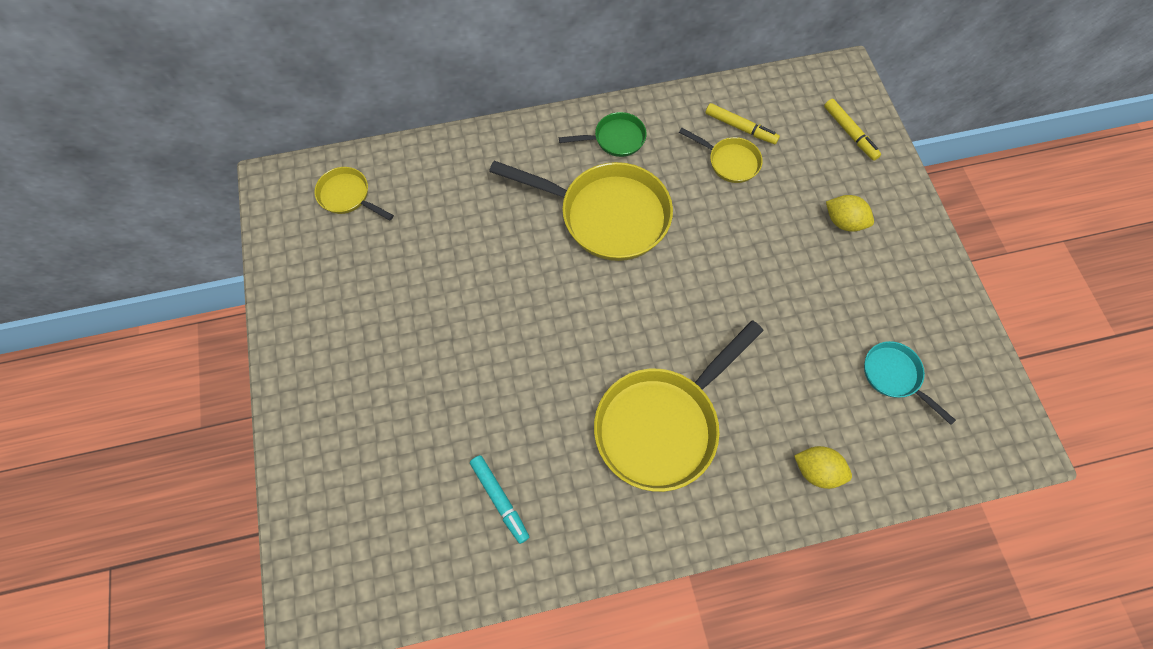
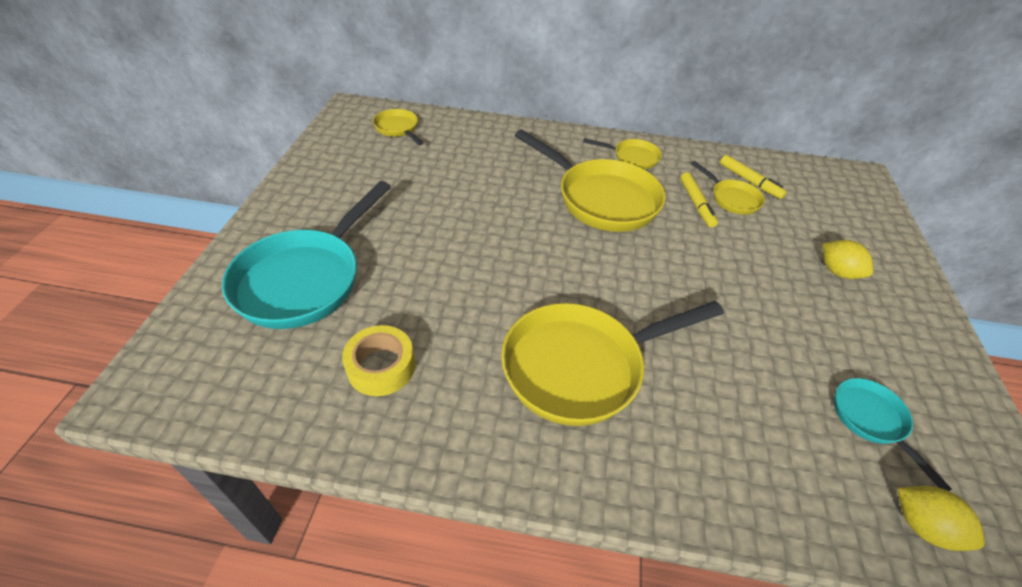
camera: 20 degrees right, 20 degrees down
turquoise marker [470,455,529,544] -> yellow tape [342,325,415,396]
green pan [559,112,647,157] -> yellow pan [583,138,662,169]
yellow lemon [794,446,852,489] -> yellow lemon moved to [898,486,985,551]
yellow marker [824,99,881,161] -> yellow marker moved to [680,172,718,228]
none -> turquoise pan [222,181,391,329]

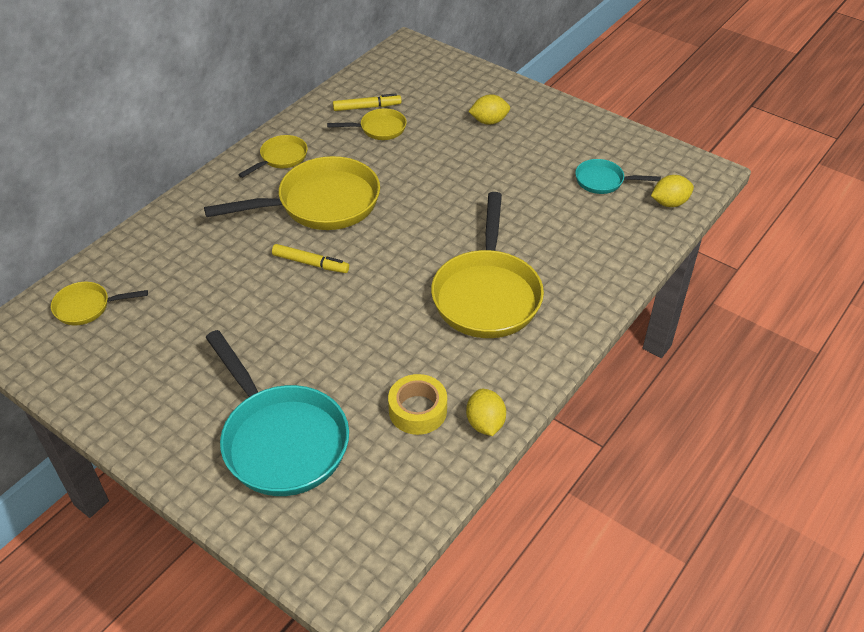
camera: 60 degrees left, 0 degrees up
yellow marker [680,172,718,228] -> yellow marker moved to [272,244,349,273]
none -> yellow lemon [466,389,506,436]

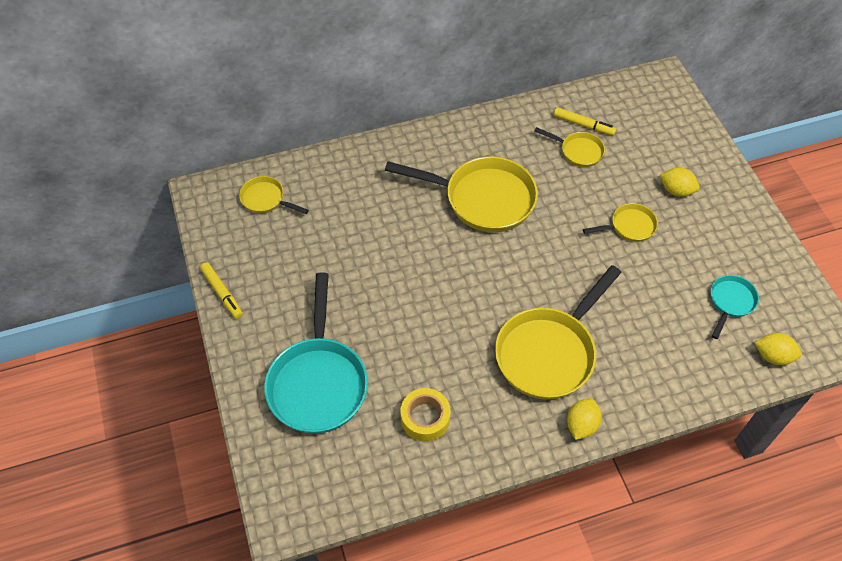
camera: 35 degrees right, 10 degrees up
yellow pan [238,135,308,178] -> yellow pan moved to [583,203,658,242]
yellow marker [272,244,349,273] -> yellow marker moved to [200,262,243,319]
yellow lemon [466,389,506,436] -> yellow lemon moved to [567,398,602,440]
turquoise pan [575,159,661,194] -> turquoise pan turned 75 degrees clockwise [711,275,759,339]

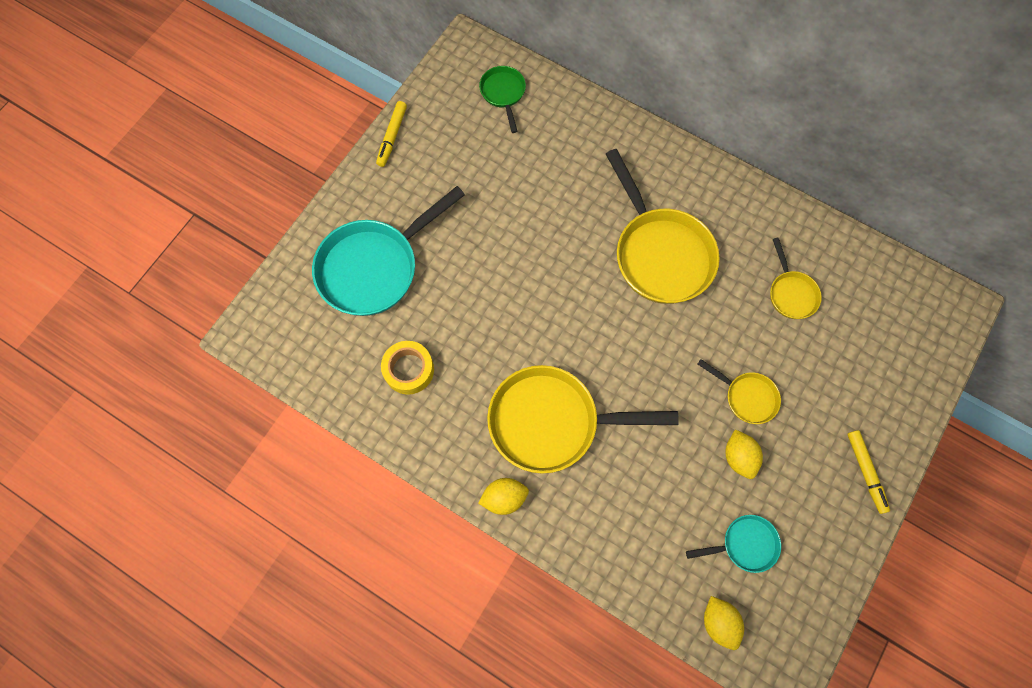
camera: 50 degrees right, 15 degrees up
yellow pan [239,176,309,214] -> green pan [479,66,526,133]
yellow marker [554,107,617,136] -> yellow marker moved to [847,430,890,514]
yellow lemon [660,167,700,197] -> yellow lemon moved to [726,429,763,479]

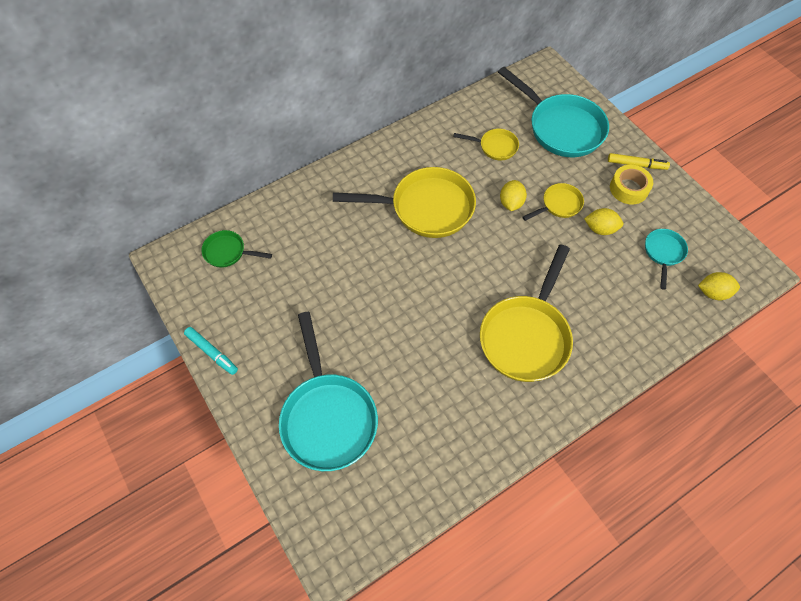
camera: 65 degrees left, 10 degrees down
yellow marker [376,101,407,167] -> turquoise marker [184,327,238,375]
yellow tape [381,341,434,395] -> yellow tape moved to [610,165,653,205]
yellow lemon [478,478,529,515] -> yellow lemon moved to [500,180,527,211]
none -> turquoise pan [498,67,609,157]

